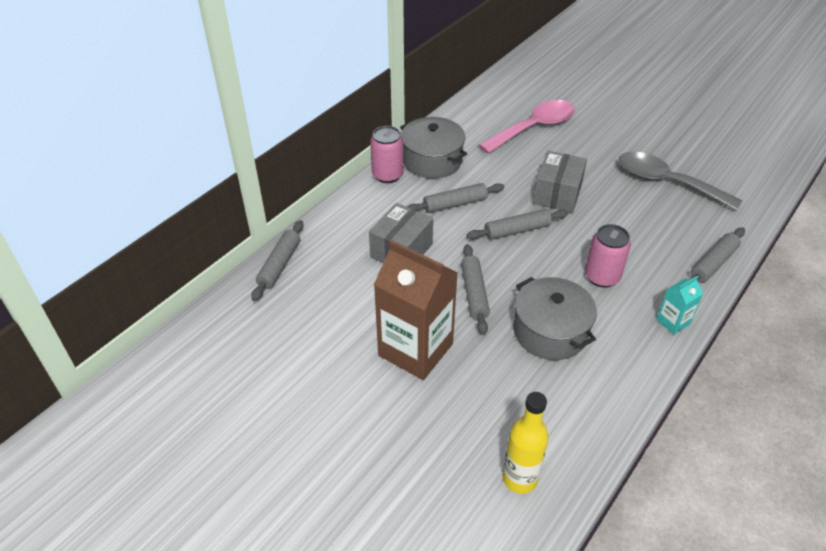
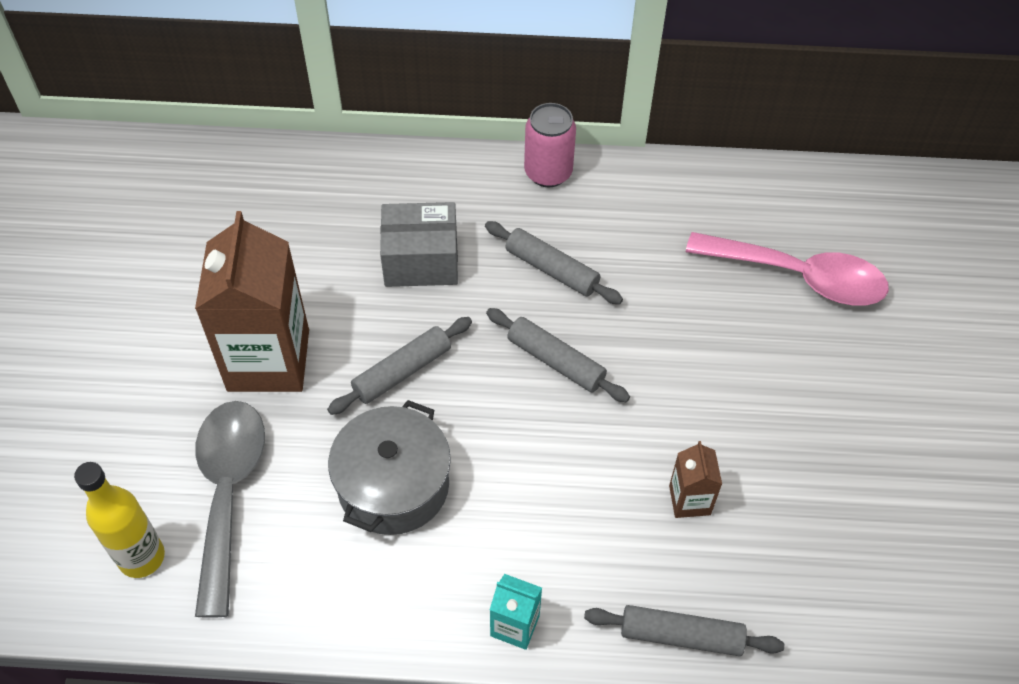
camera: 55 degrees right, 10 degrees up
grey rolling pin [251,220,303,301] -> none
grey pot [400,117,467,178] -> none
grey box [533,151,587,213] -> none
pink can [585,224,631,288] -> none
grey spoon [618,151,742,211] -> grey spoon moved to [195,401,265,618]
none -> brown carton [669,441,722,518]

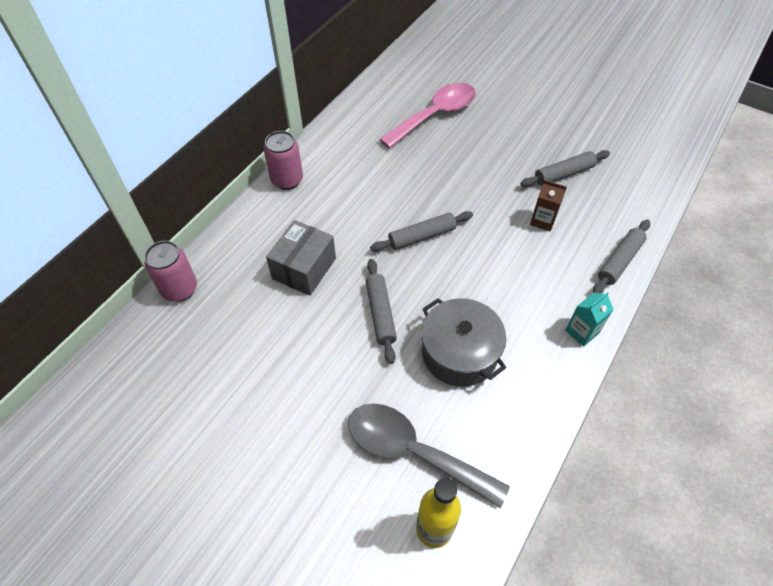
camera: 60 degrees left, 0 degrees up
brown carton [195,211,309,392] -> none
grey rolling pin [485,221,623,304] -> grey rolling pin moved to [521,150,610,187]
none -> pink can [144,241,197,302]

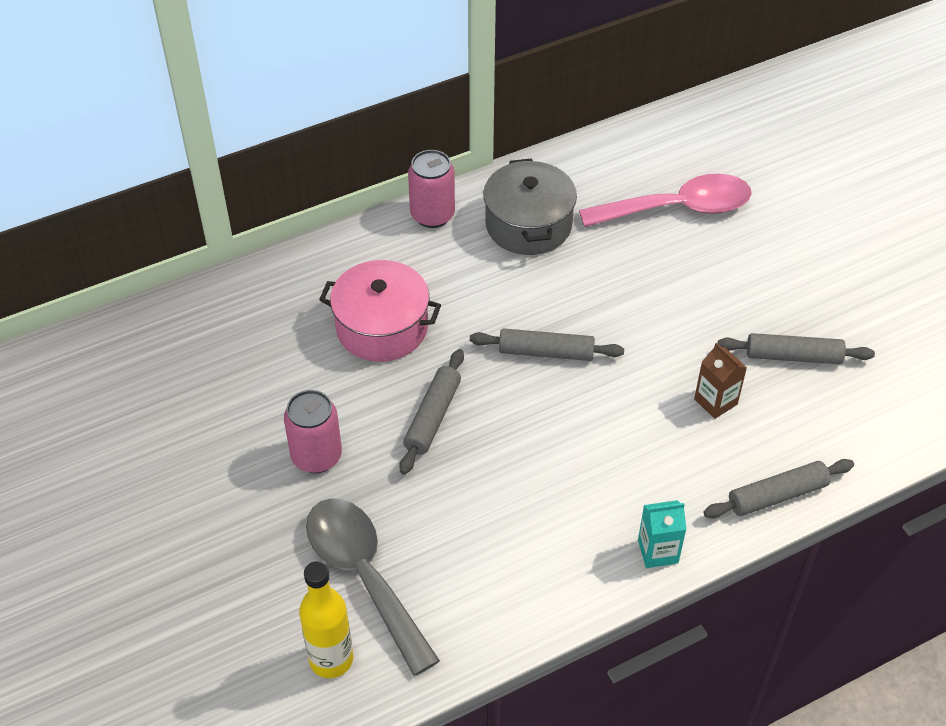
camera: 30 degrees right, 5 degrees down
pink can [144,241,197,302] -> pink can moved to [284,390,342,473]
grey box [266,220,336,296] -> pink pot [319,260,441,362]
grey pot [421,298,506,387] -> grey pot moved to [483,159,577,255]

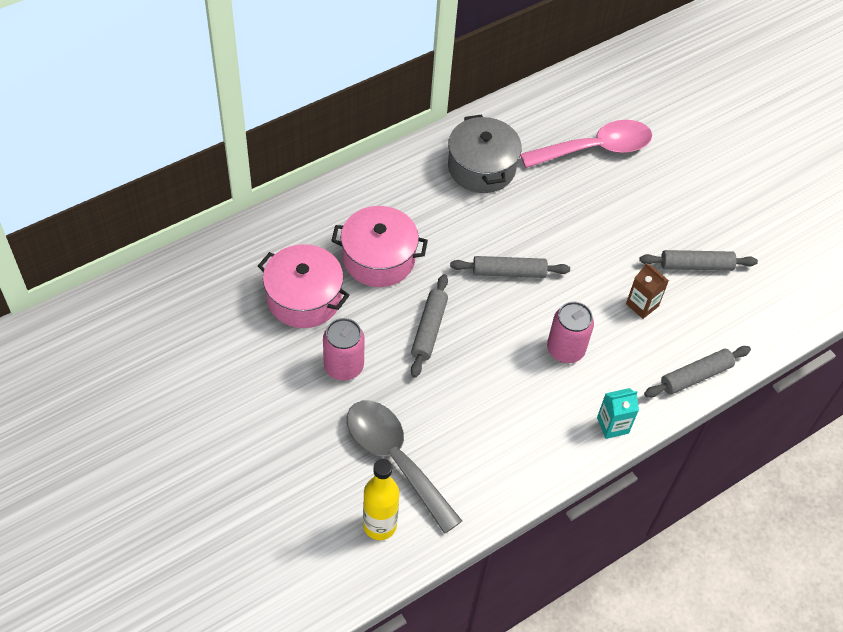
camera: 10 degrees left, 5 degrees up
pink can [408,150,455,228] -> pink can moved to [547,302,594,363]
none -> pink pot [258,244,350,328]

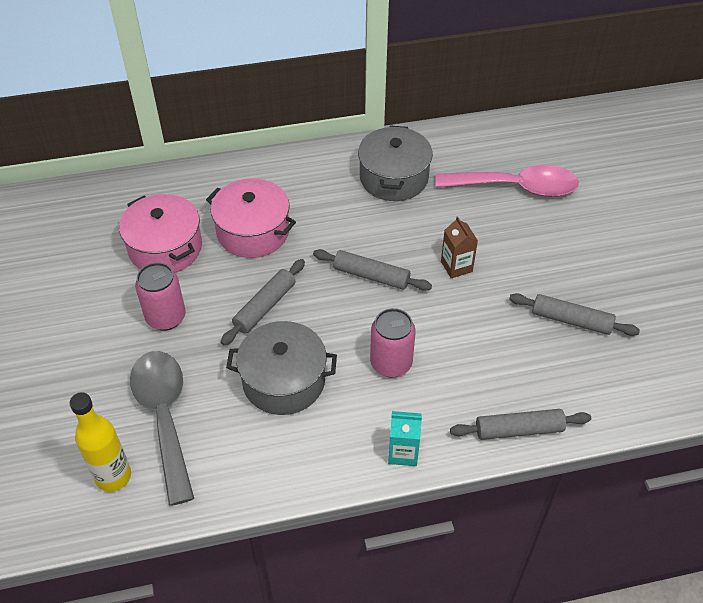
camera: 25 degrees right, 5 degrees down
brown carton [626,263,669,319] -> brown carton moved to [441,216,478,278]
none -> grey pot [226,321,337,415]

